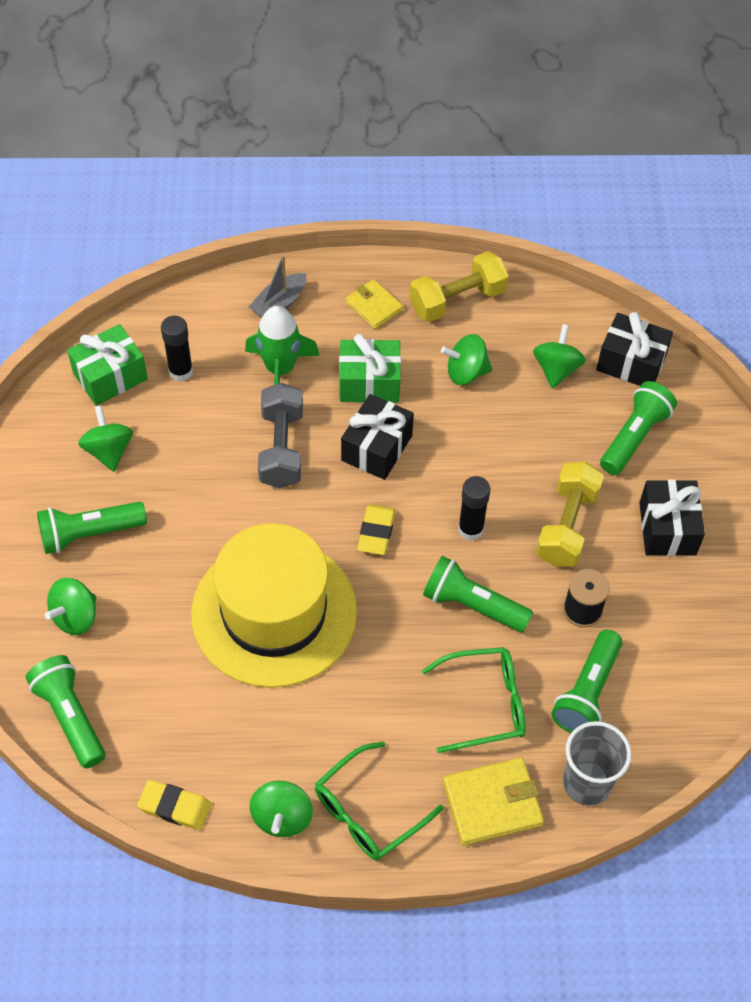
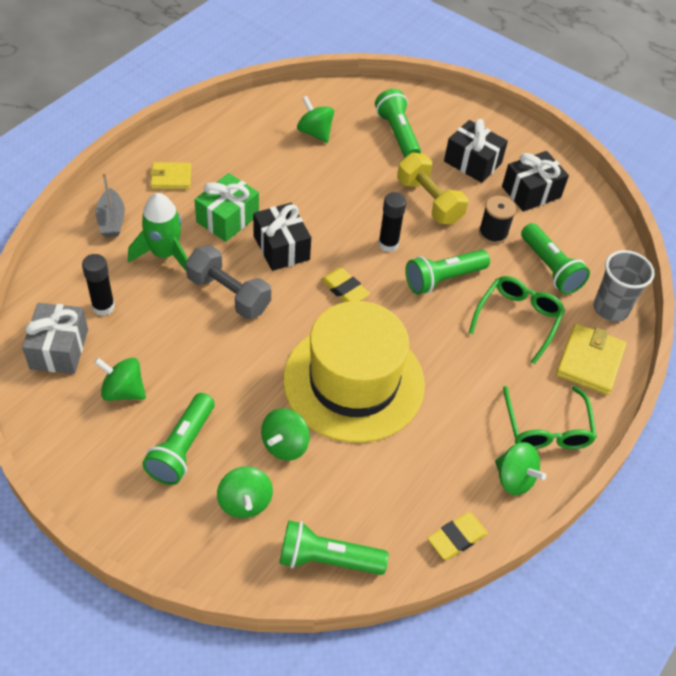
camera: 55 degrees left, 5 degrees down
green gift [67,324,148,406] -> grey gift [22,303,88,374]
yellow dumbbell [410,251,509,322] -> none
green spinning top [441,334,492,385] -> green spinning top moved to [261,408,310,461]
black gift [596,312,673,386] -> black gift moved to [502,151,569,212]

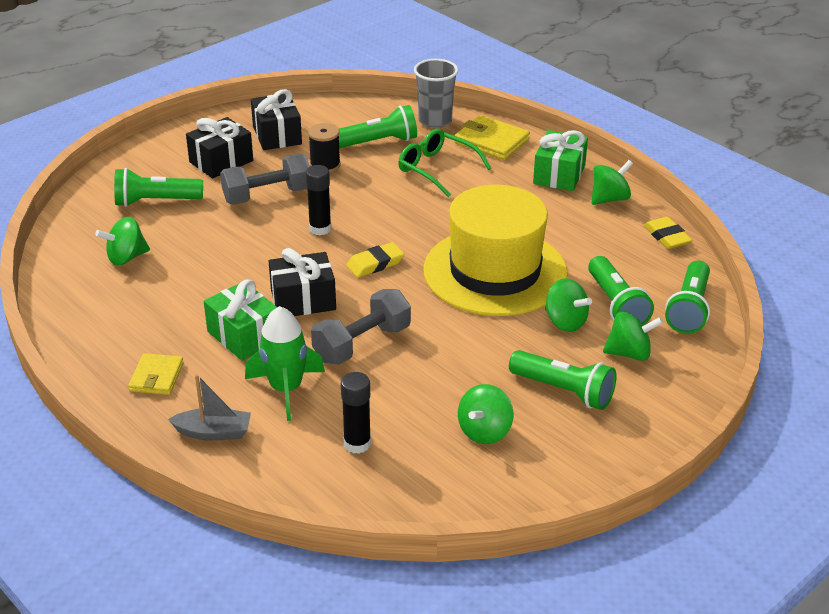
camera: 75 degrees left, 15 degrees down
grey gift [22,303,88,374] -> none
yellow dumbbell [397,153,468,225] -> grey dumbbell [220,154,310,205]
green flashlight [405,250,490,294] -> green flashlight moved to [588,256,654,325]
green glasses [503,386,597,449] -> green gift [533,130,588,191]

